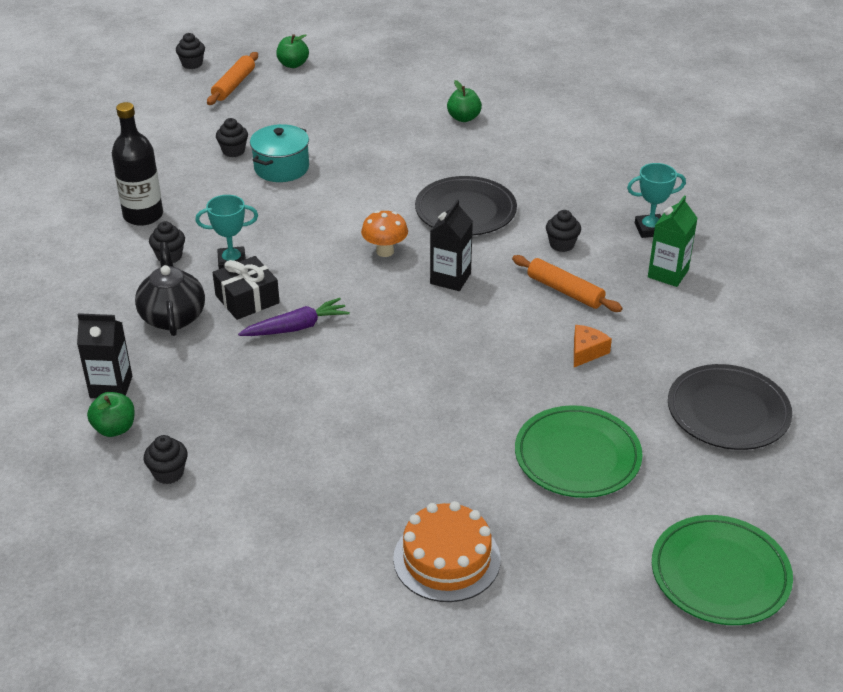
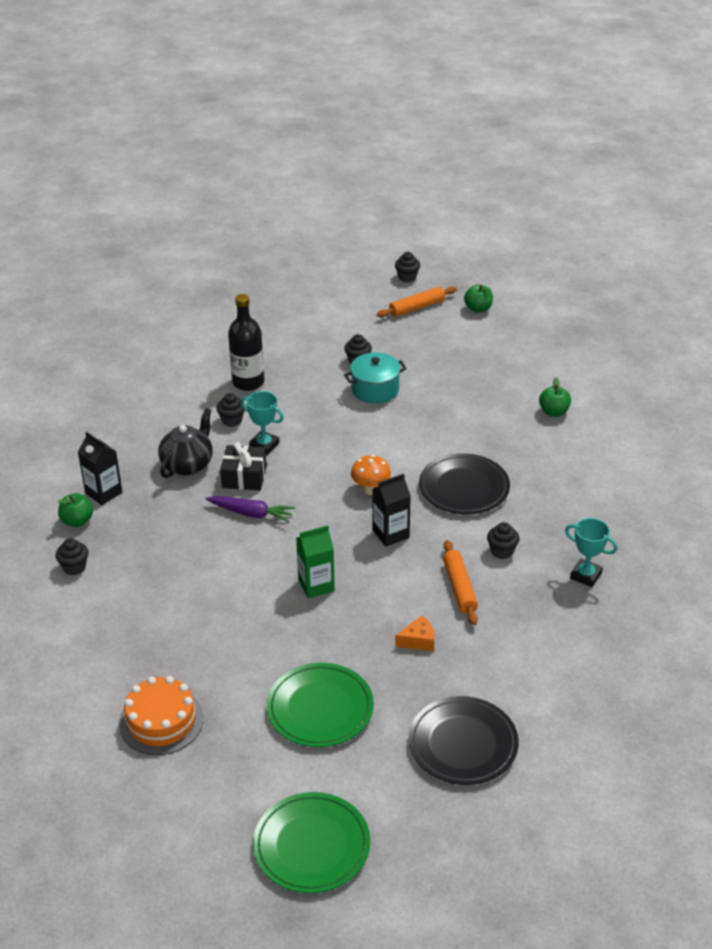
camera: 40 degrees right, 0 degrees up
green carton [648,196,697,287] -> green carton moved to [296,525,335,598]

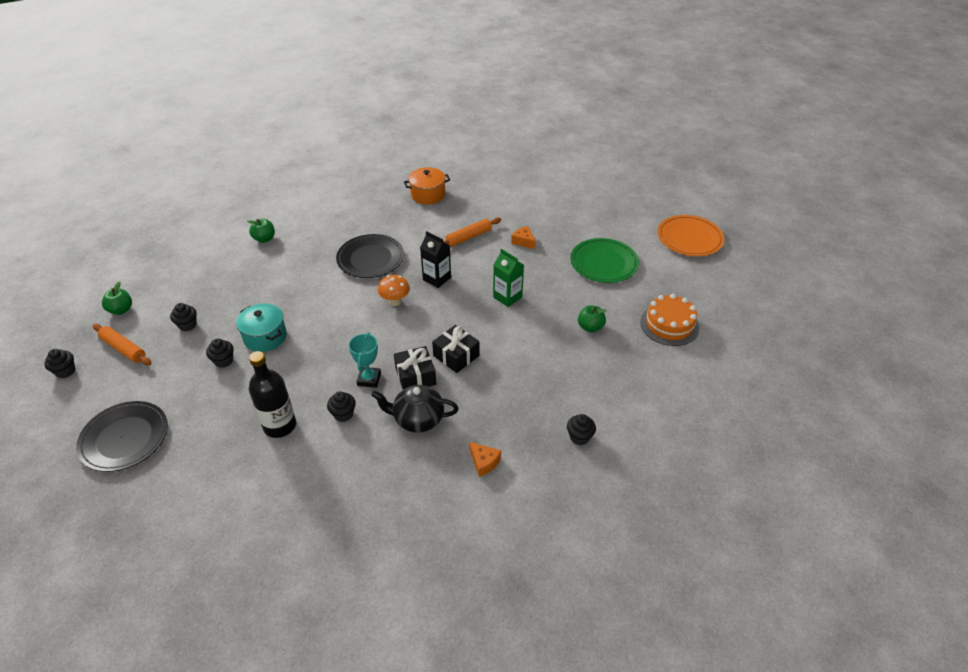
camera: 115 degrees left, 5 degrees up
green apple [58,493,93,527] -> green apple moved to [578,305,606,332]
black carton [78,432,123,505] -> orange cheese [469,442,501,477]
purple carrot [205,496,295,522] -> black gift [432,325,480,373]
green plate [253,792,370,893] -> orange plate [657,215,724,256]
black plate [408,696,519,785] -> black plate moved to [76,401,168,472]
black cupcake [487,522,519,559] -> black cupcake moved to [170,303,197,331]
turquoise trophy [565,518,618,587] -> orange pot [404,167,450,205]

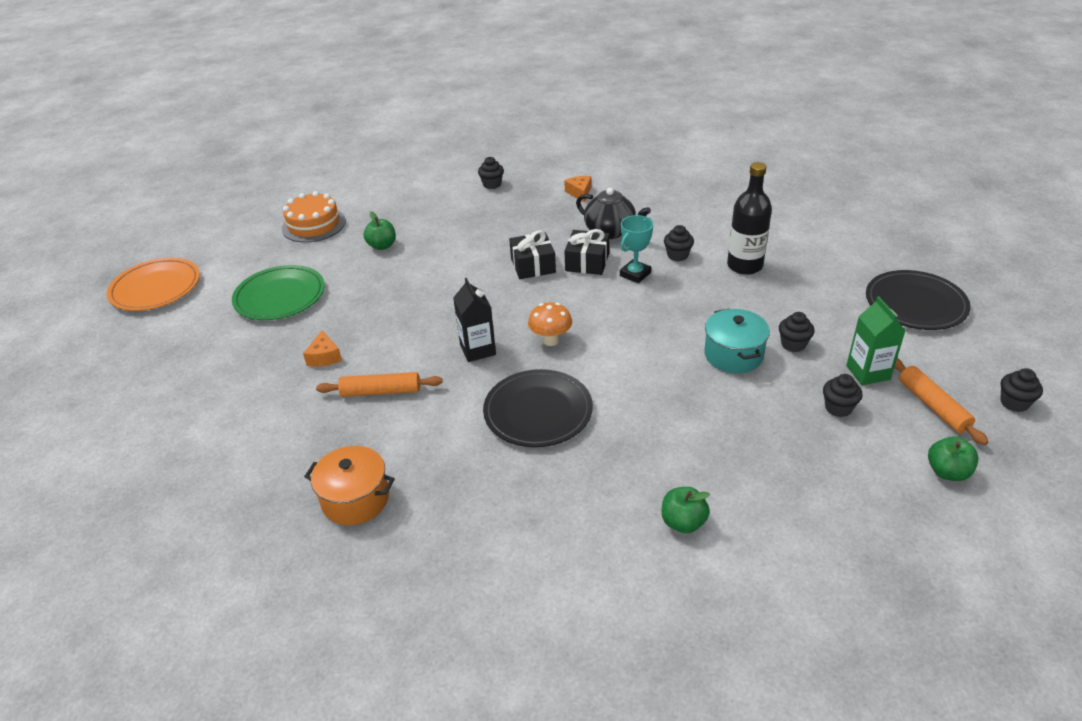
camera: 145 degrees left, 5 degrees down
green carton [493,249,524,307] -> green carton moved to [846,296,906,385]

